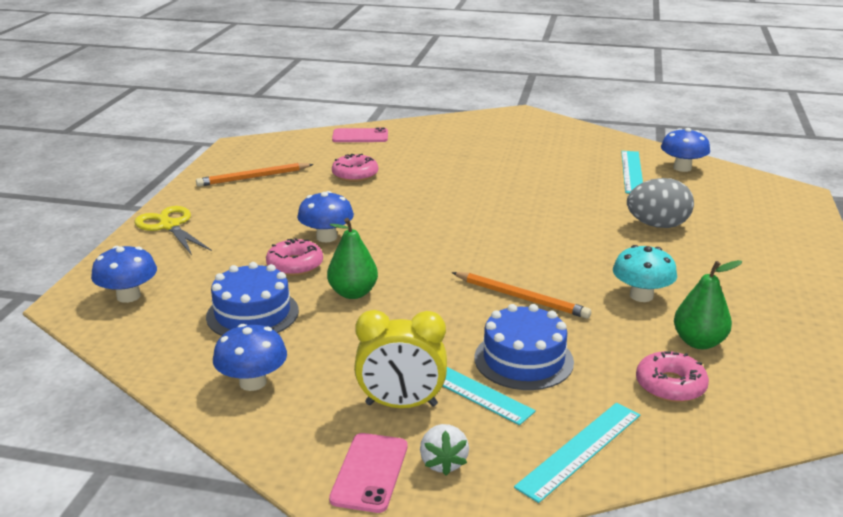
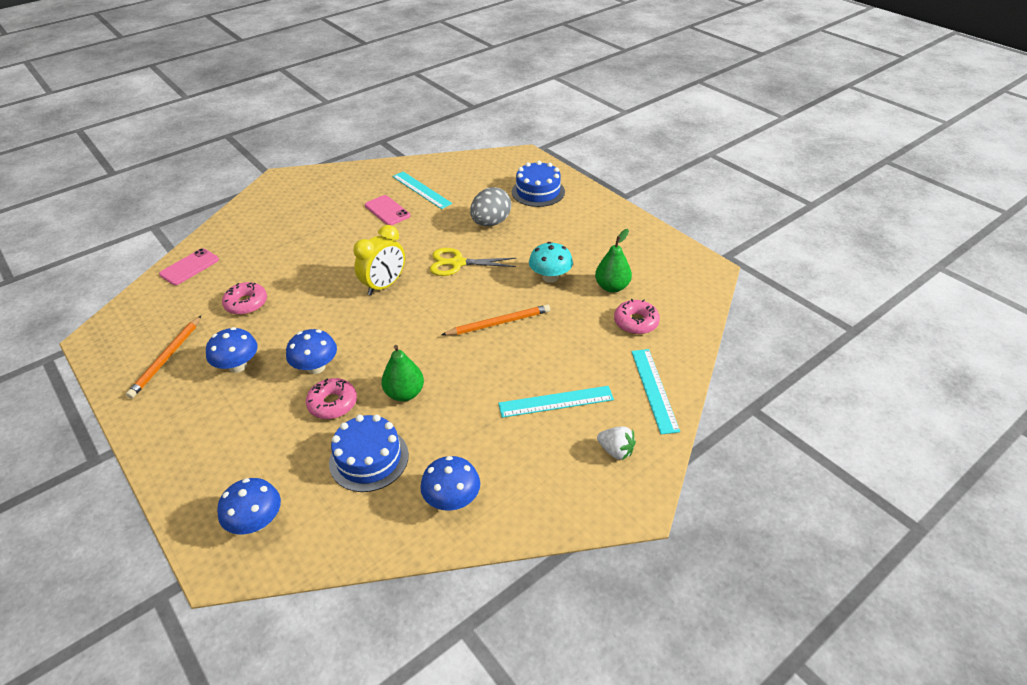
camera: 50 degrees left, 15 degrees up
yellow scissors [135,206,212,255] -> yellow scissors moved to [430,248,517,276]
pink phone [329,433,408,513] -> pink phone moved to [365,195,410,226]
yellow clock [354,310,447,408] -> yellow clock moved to [353,225,405,295]
blue cake [474,304,574,390] -> blue cake moved to [512,161,565,207]
blue mushroom [661,128,710,172] -> blue mushroom moved to [206,327,258,373]

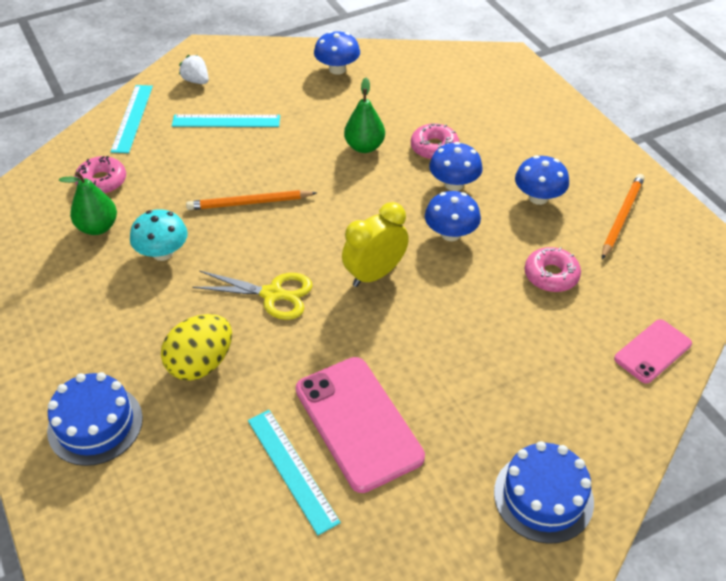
camera: 170 degrees left, 5 degrees up
blue mushroom [217,478,281,534] -> blue mushroom moved to [425,191,481,241]
blue cake [329,414,409,492] -> blue cake moved to [494,441,594,544]
pink phone [365,195,410,226] -> pink phone [296,357,425,493], size x1.74
grey egg [470,187,511,226] -> yellow egg [161,314,232,381]

